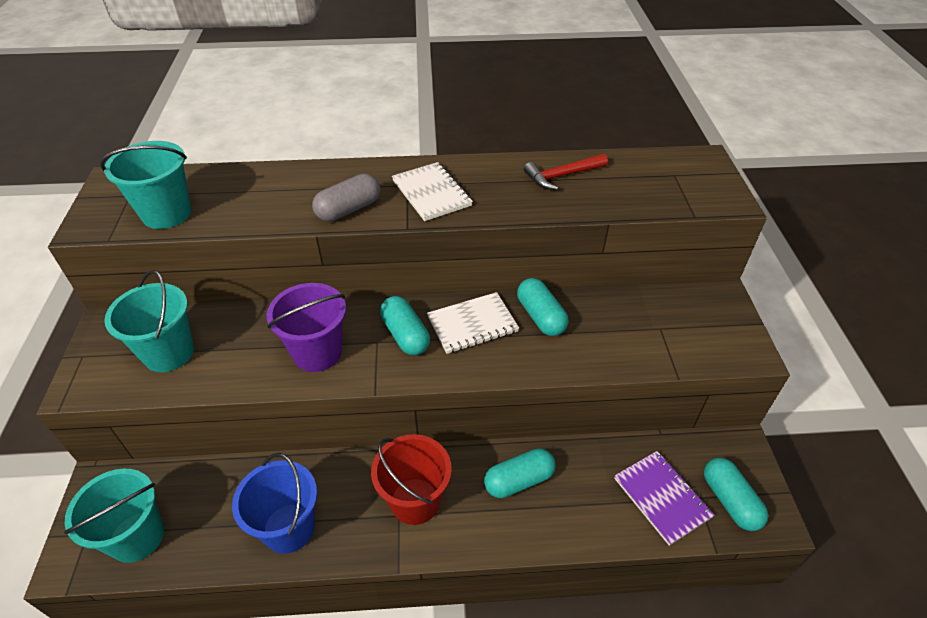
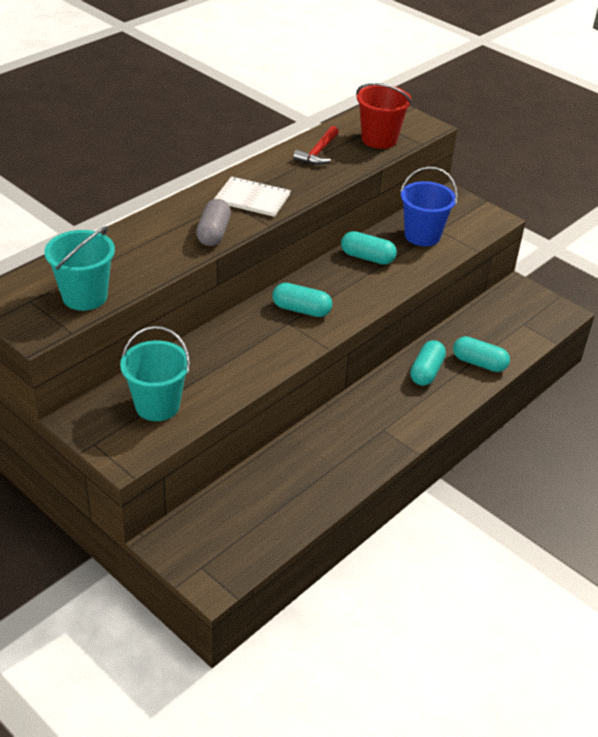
camera: 45 degrees left, 5 degrees down
turquoise bucket [64,469,164,563] -> none
blue bucket [232,453,317,554] -> blue bucket moved to [400,166,458,246]
purple bucket [267,283,346,372] -> none
red bucket [371,434,452,525] -> red bucket moved to [356,83,412,149]
white notebook [427,292,519,354] -> none
purple notebook [614,451,714,546] -> none
turquoise capsule [704,458,768,531] -> turquoise capsule moved to [453,336,510,372]

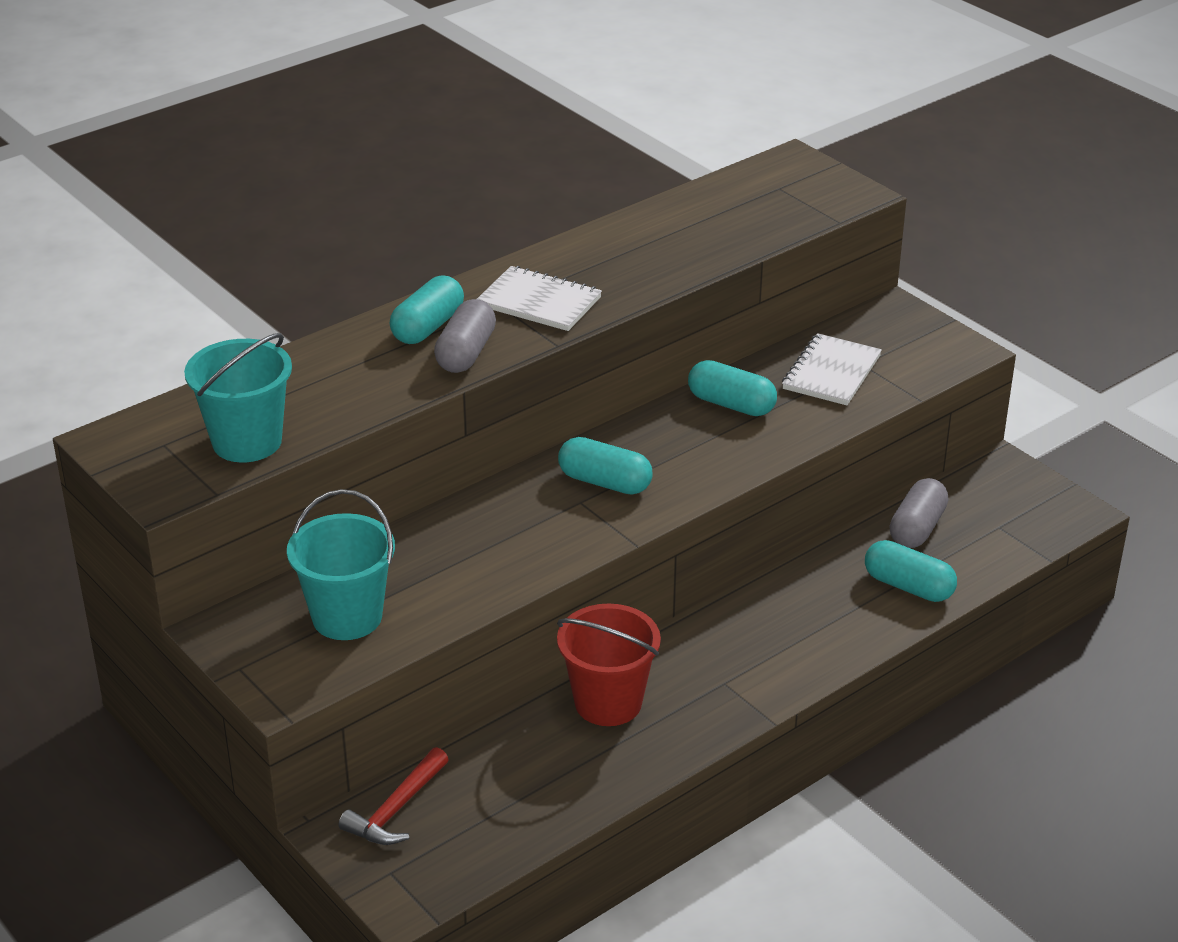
camera: 10 degrees right, 5 degrees down
red hammer [293,126,339,165] -> red hammer moved to [339,747,449,845]
red bucket [356,83,412,149] -> red bucket moved to [557,604,661,726]
blue bucket [400,166,458,246] -> white notebook [782,333,882,405]
turquoise capsule [410,340,446,386] -> turquoise capsule moved to [390,276,464,344]
none -> grey capsule [890,478,948,548]

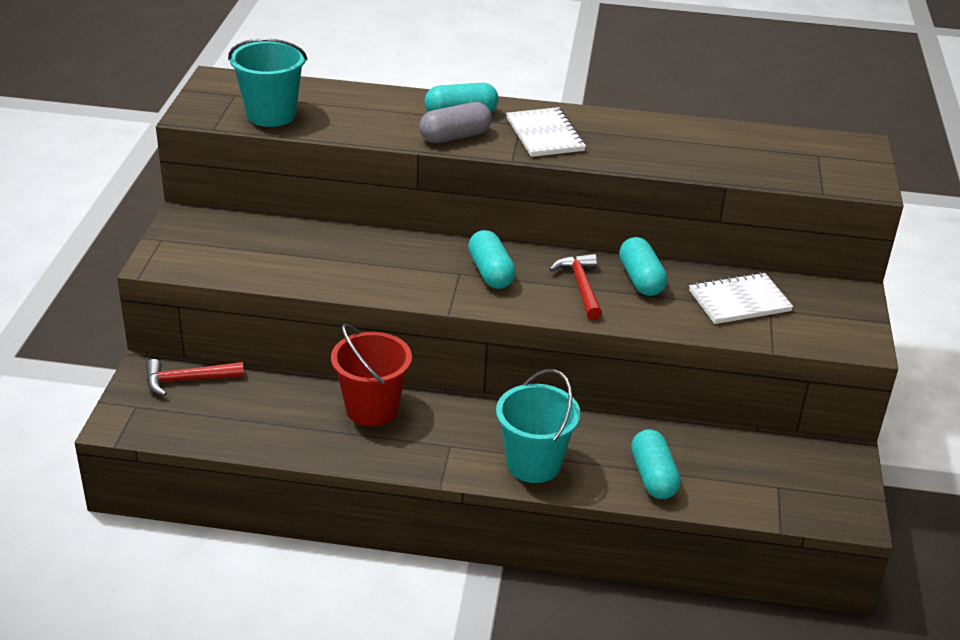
camera: 45 degrees right, 0 degrees up
turquoise bucket [287,489,395,640] -> turquoise bucket moved to [496,369,581,483]
grey capsule [890,478,948,548] -> none
none -> red hammer [549,254,602,320]

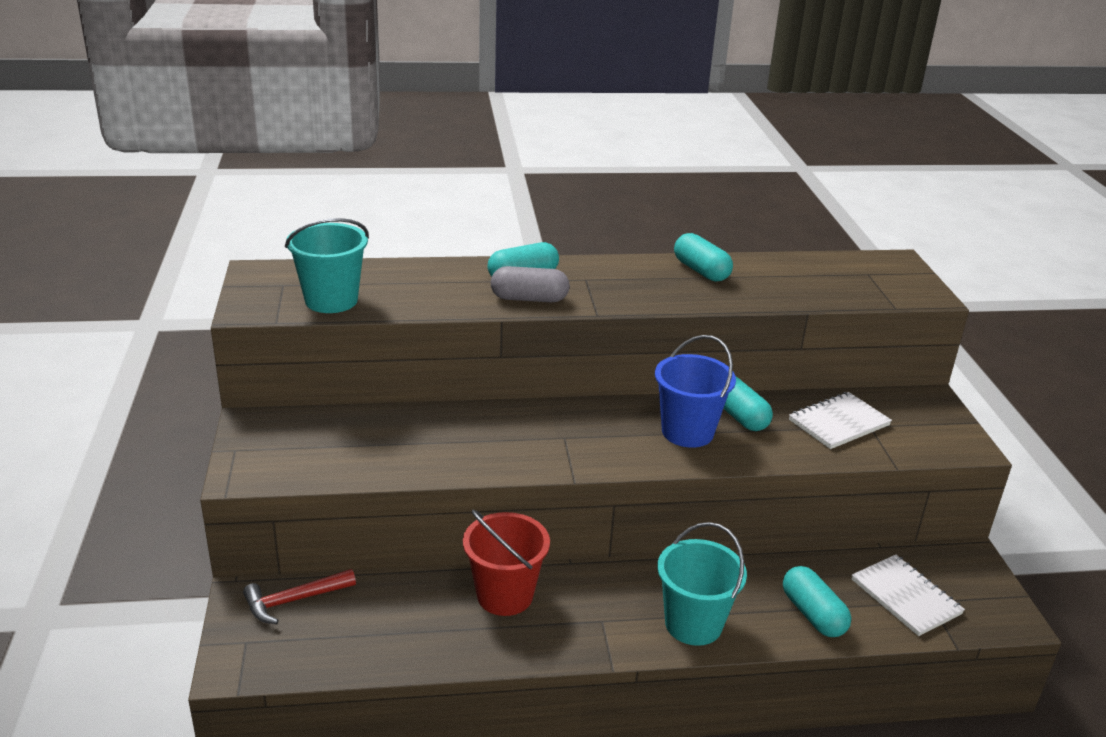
camera: 15 degrees left, 5 degrees down
grey capsule [419,102,492,143] -> grey capsule turned 45 degrees clockwise [491,266,570,302]
turquoise capsule [468,230,516,289] -> turquoise capsule moved to [674,233,733,281]
white notebook [506,107,586,157] -> white notebook moved to [852,555,965,636]
red hammer [549,254,602,320] -> blue bucket [655,335,736,448]

